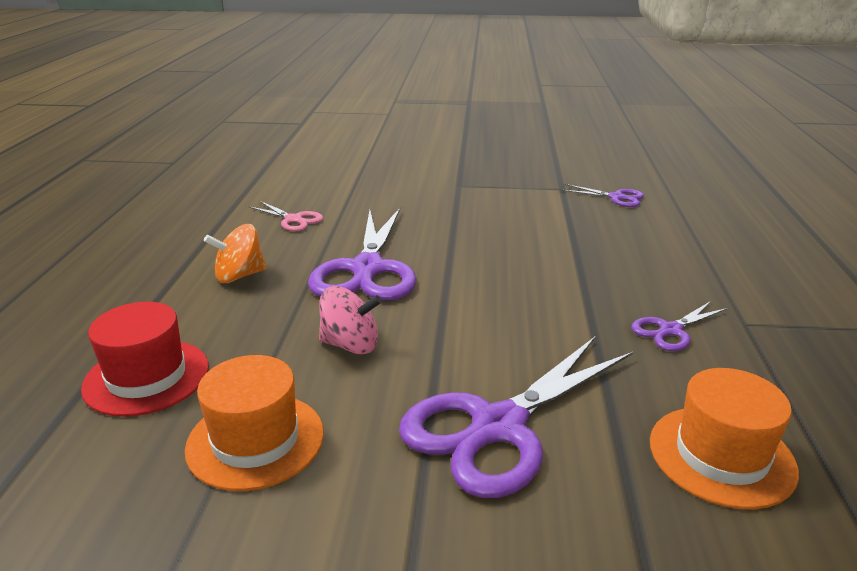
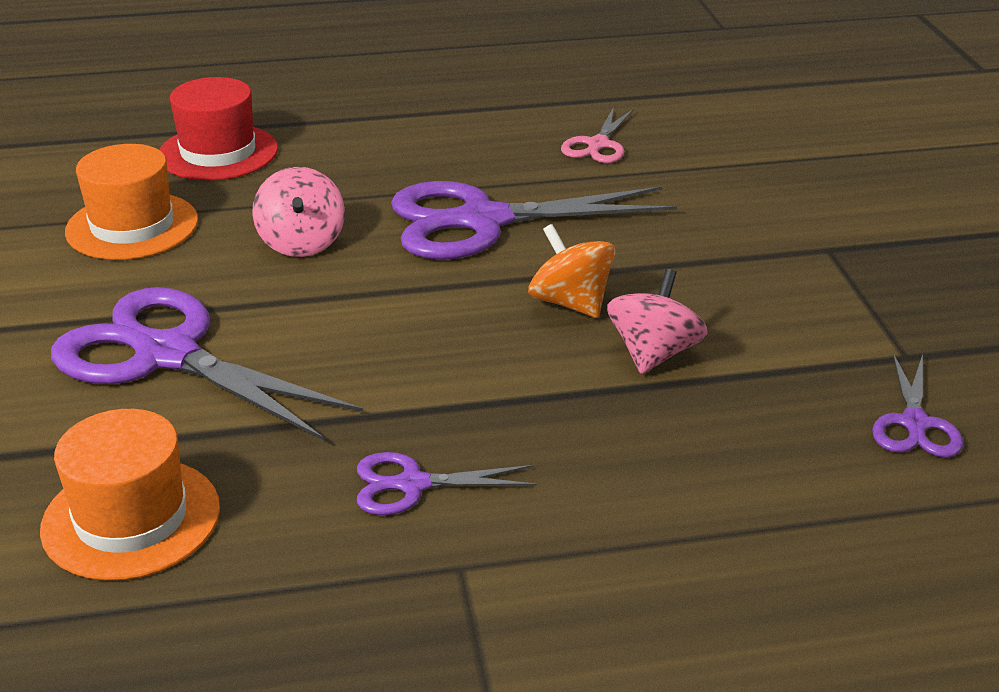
camera: 75 degrees right, 5 degrees up
orange spinning top [204,224,267,283] -> orange spinning top moved to [528,224,615,318]
purple scissors [632,301,728,351] -> purple scissors turned 45 degrees counterclockwise [357,452,537,515]
none -> pink spinning top [607,269,707,374]

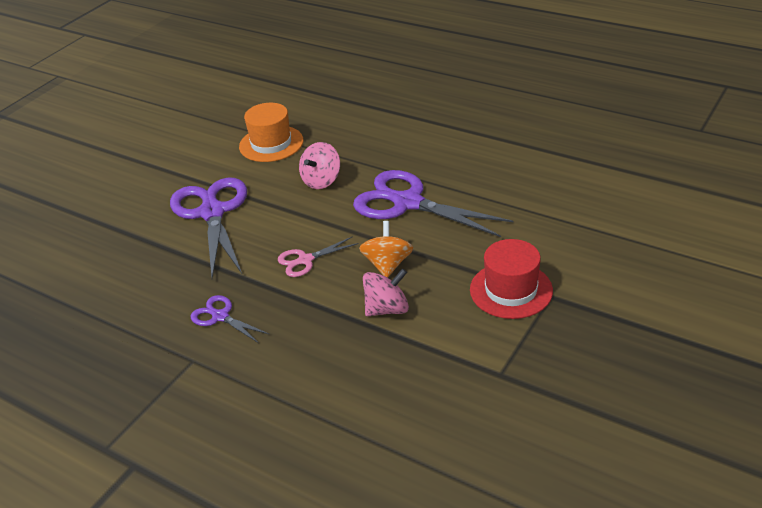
camera: 45 degrees right, 5 degrees up
orange hat [40,409,220,581] -> none
red hat [159,77,278,180] -> red hat moved to [470,239,553,319]
pink scissors [561,107,634,163] -> pink scissors moved to [278,236,359,277]
purple scissors [872,353,963,458] -> none

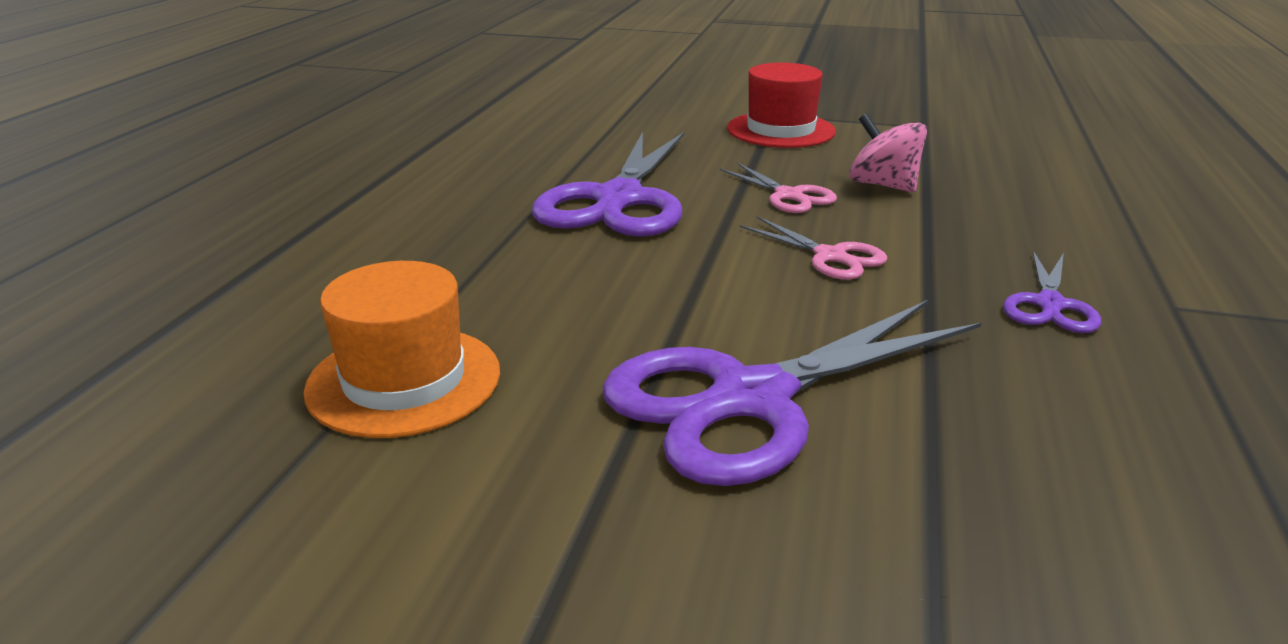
camera: 110 degrees left, 10 degrees down
pink spinning top [299,142,340,189] -> none
orange spinning top [359,221,413,278] -> pink scissors [720,162,837,213]

